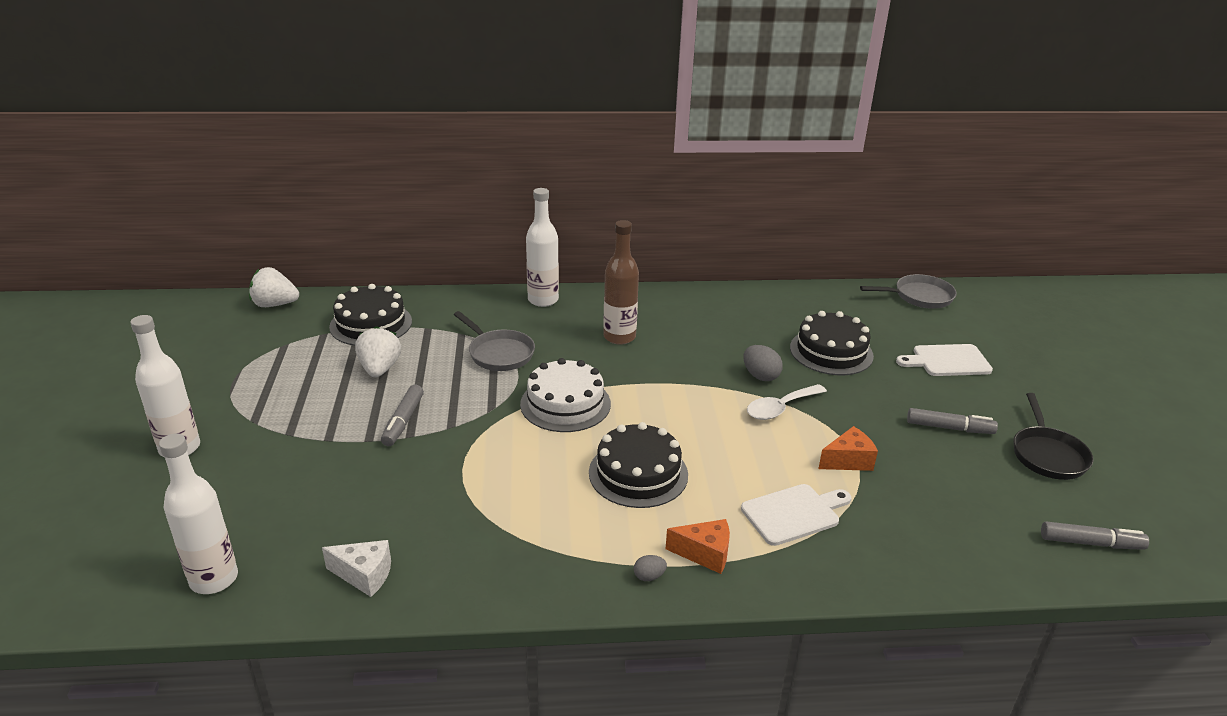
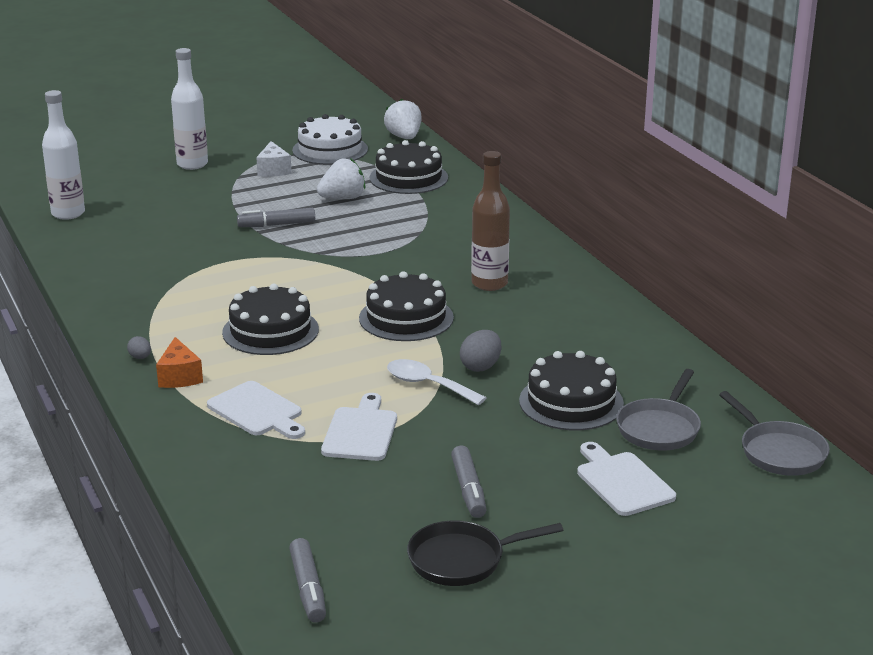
camera: 70 degrees right, 5 degrees down
white cheese [322,540,391,597] -> white cheese moved to [256,141,292,176]
grey pan [454,311,535,371] -> grey pan moved to [616,369,701,451]
white cake [520,358,611,432] -> white cake moved to [292,114,368,165]
white bottle [526,188,559,307] -> none
orange cheese [819,426,878,471] -> white cutting board [321,393,397,461]
none -> black cake [359,271,454,341]

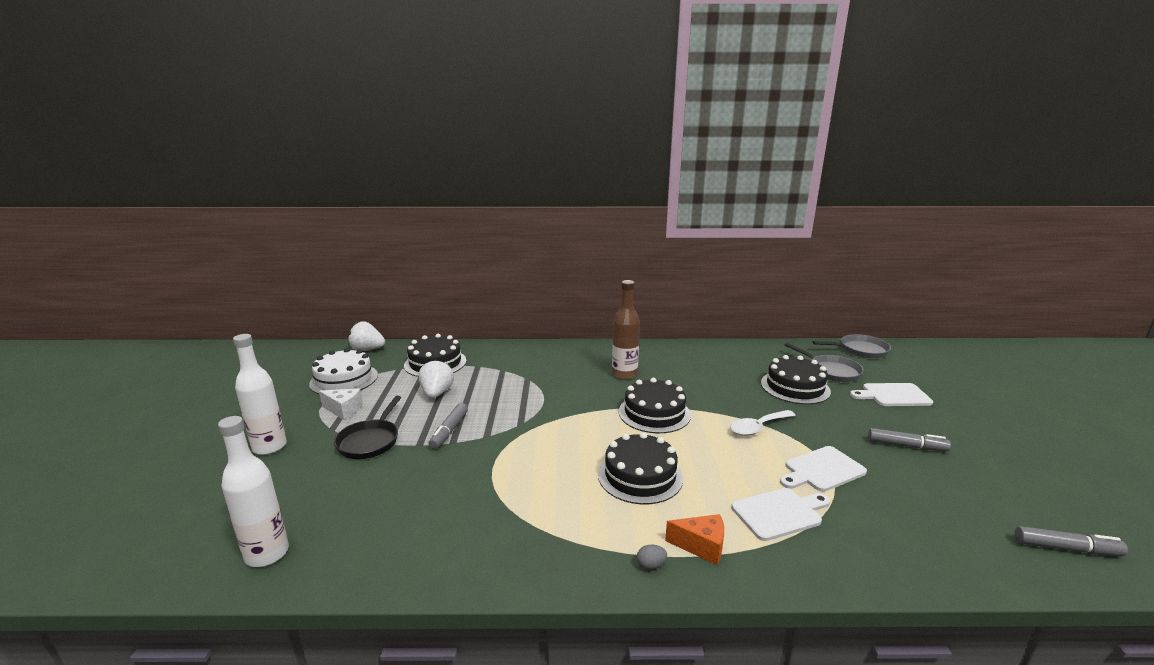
camera: 65 degrees left, 5 degrees down
white cutting board [321,393,397,461] -> white cutting board turned 60 degrees counterclockwise [780,446,867,492]
black pan [407,521,563,586] -> black pan moved to [334,396,401,459]
grey egg [460,330,501,372] -> none

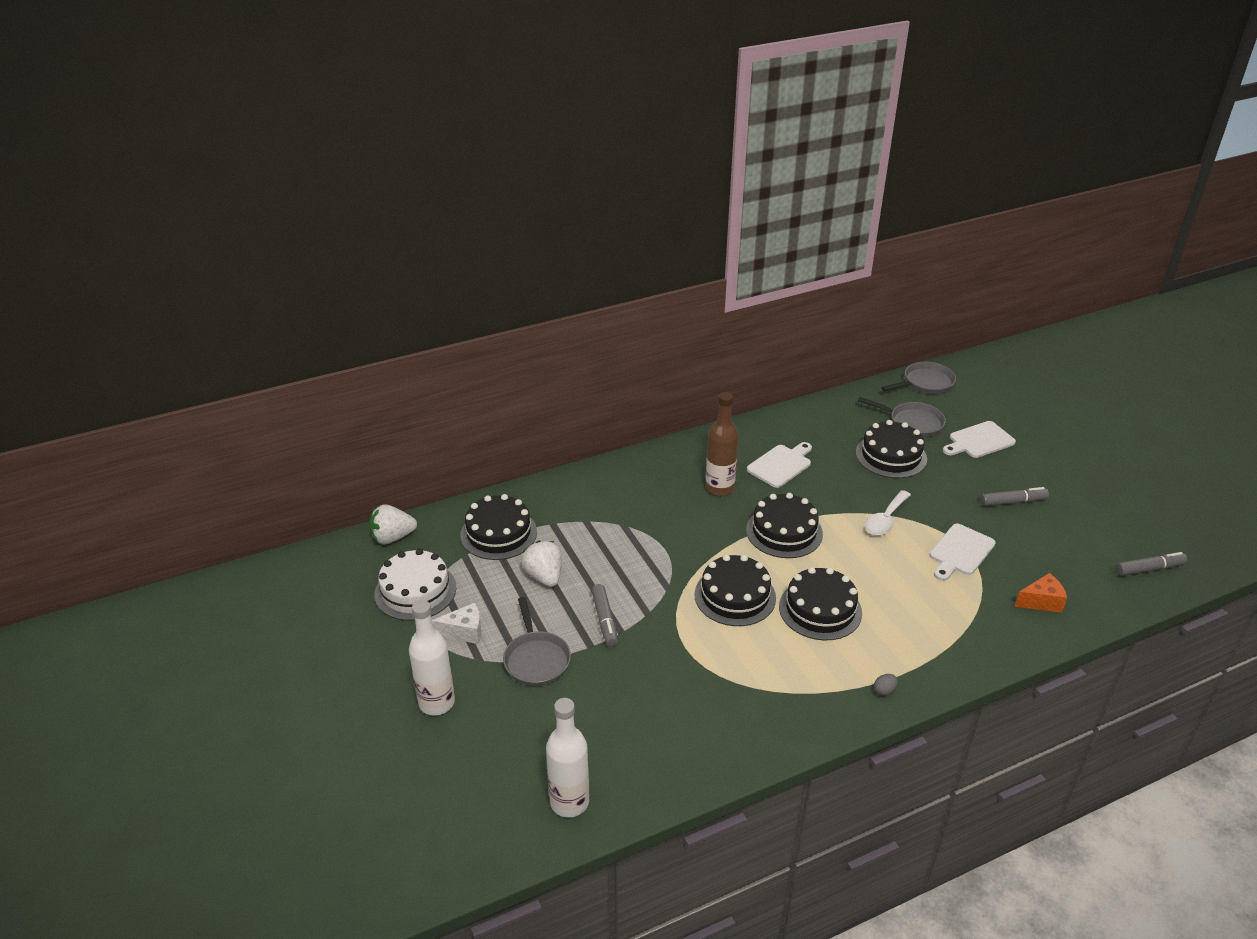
camera: 25 degrees left, 15 degrees up
black pan [334,396,401,459] -> grey pan [503,597,571,686]
orange cheese [665,514,724,565] -> orange cheese moved to [1014,573,1067,613]
white cutting board [731,488,830,541] -> white cutting board moved to [747,442,812,488]
none -> black cake [694,554,776,626]

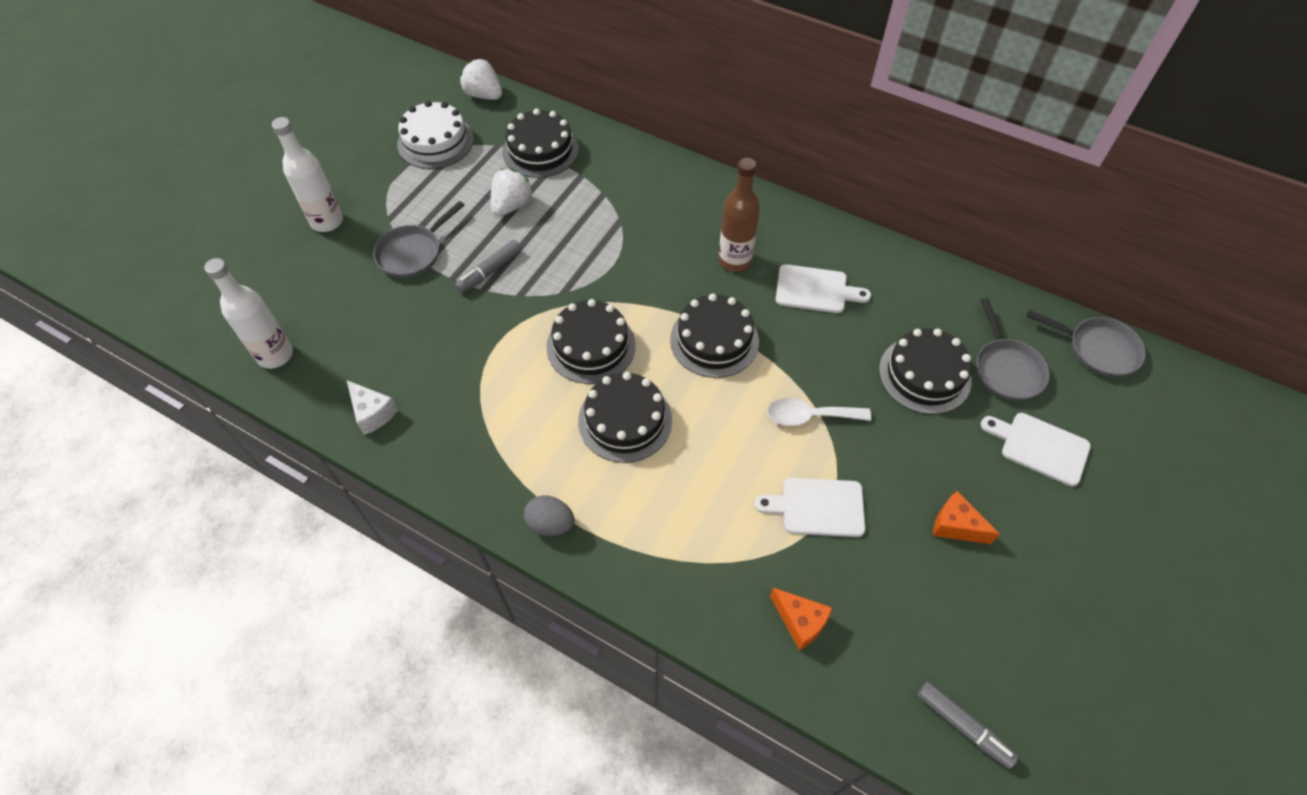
camera: 55 degrees right, 20 degrees up
white cheese [432,603,481,644] -> white cheese moved to [347,380,398,435]
grey egg [874,674,898,696] -> grey egg [524,495,575,536], size x1.72
grey marker [980,487,1049,506] -> orange cheese [933,491,1000,544]

